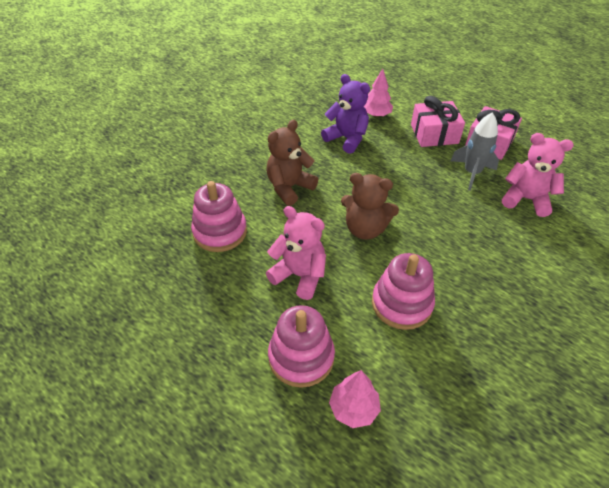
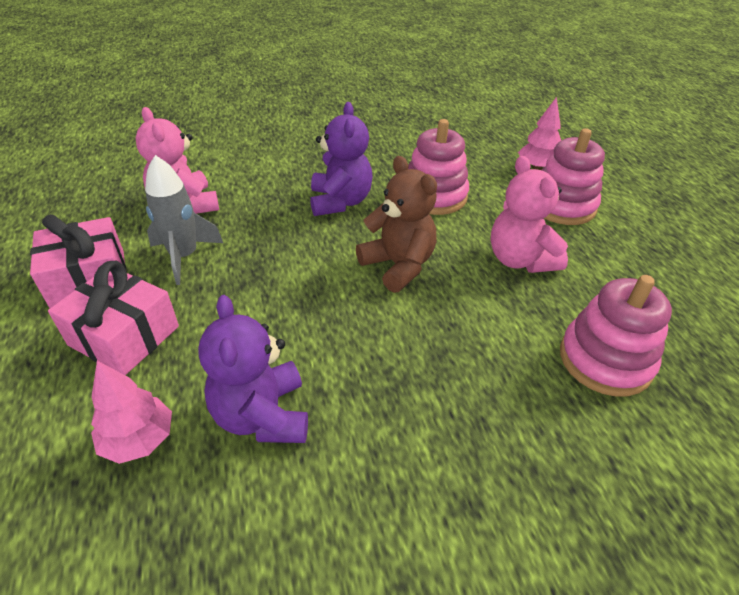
camera: 145 degrees left, 5 degrees down
brown teddy bear [266,120,318,206] -> none
none -> purple teddy bear [310,102,373,216]

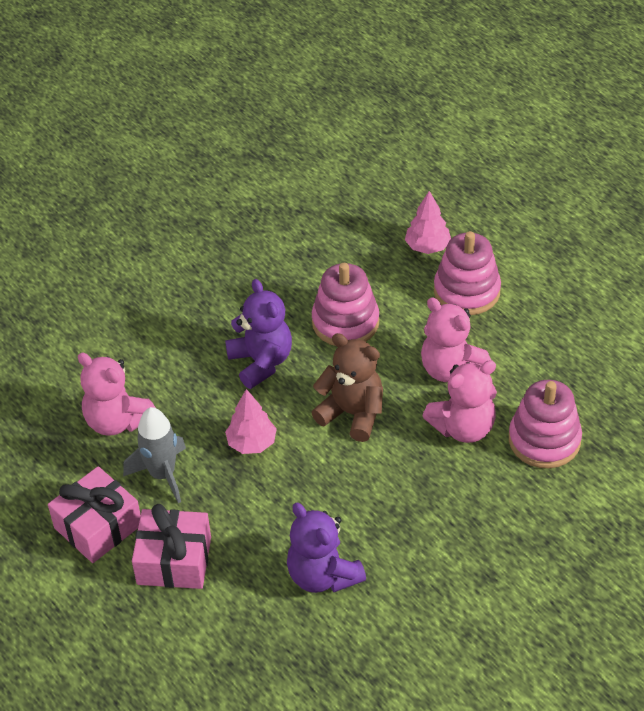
camera: 20 degrees left, 5 degrees up
pink tree [91,361,172,464] -> pink tree moved to [225,389,277,454]
none -> pink teddy bear [422,360,497,443]

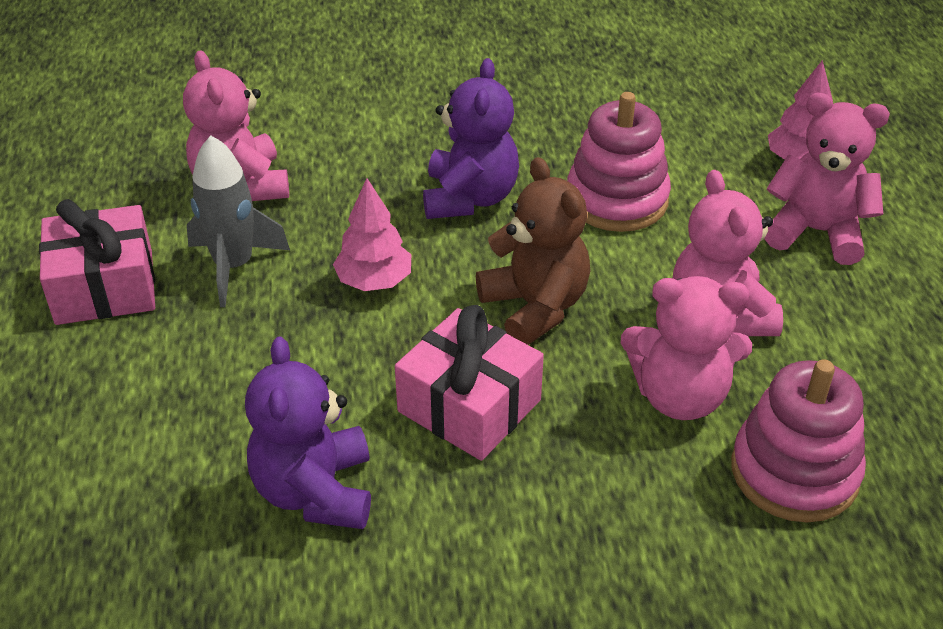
camera: 30 degrees right, 5 degrees down
pink gift [132,504,211,589] -> pink gift moved to [395,305,544,461]
pink stacking toy [434,231,501,315] -> pink teddy bear [765,92,890,265]

